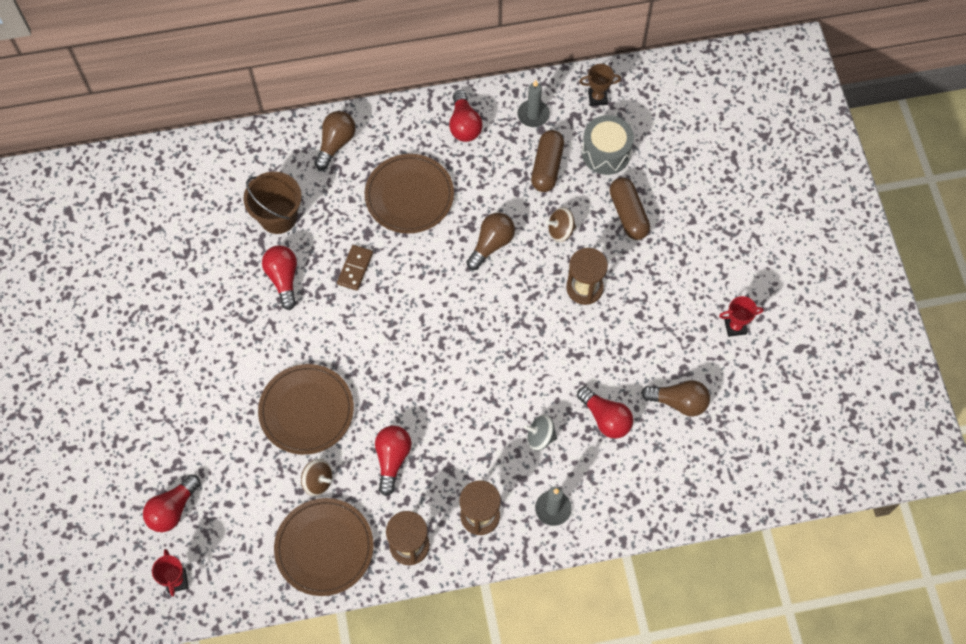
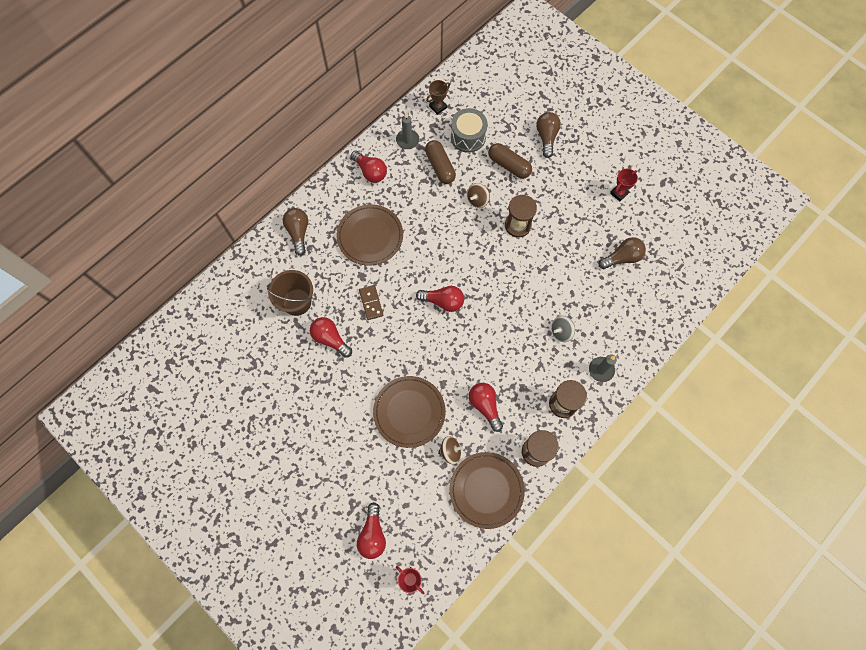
camera: 35 degrees left, 5 degrees up
brown light bulb [466,213,515,270] -> brown light bulb moved to [536,112,561,158]
red light bulb [577,387,633,439] -> red light bulb moved to [416,286,464,312]

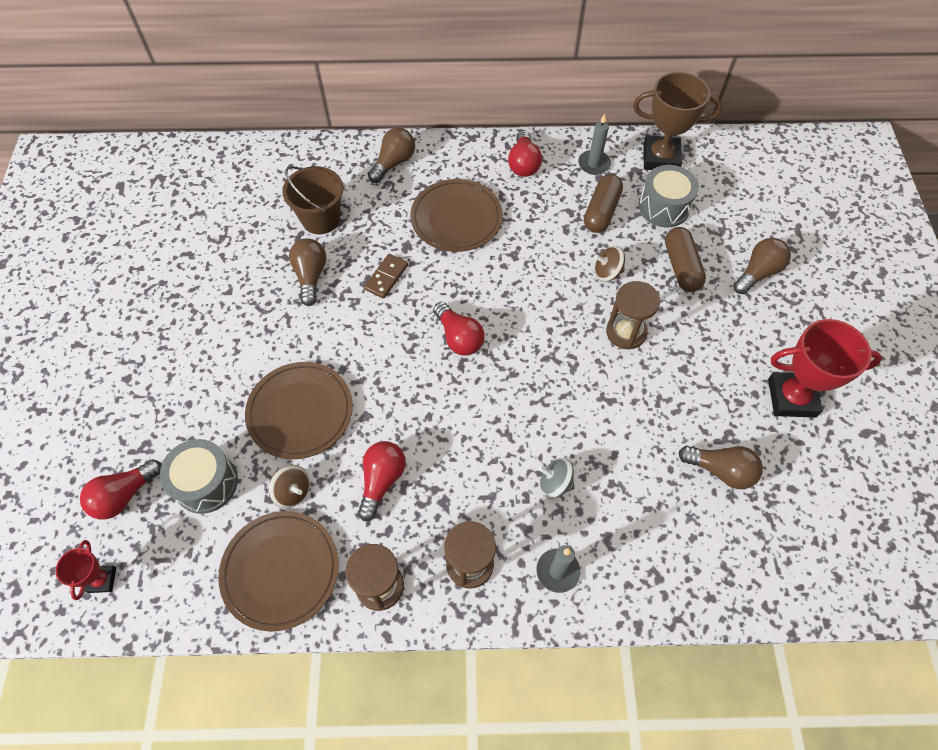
camera: 45 degrees right, 10 degrees down
red light bulb [310,317,352,358] -> brown light bulb [289,239,326,306]
brown trophy [426,80,450,115] -> brown trophy [633,72,722,170], size x1.95
red trophy [610,169,638,202] -> red trophy [768,319,882,418], size x1.95
none -> grey drum [160,439,238,514]

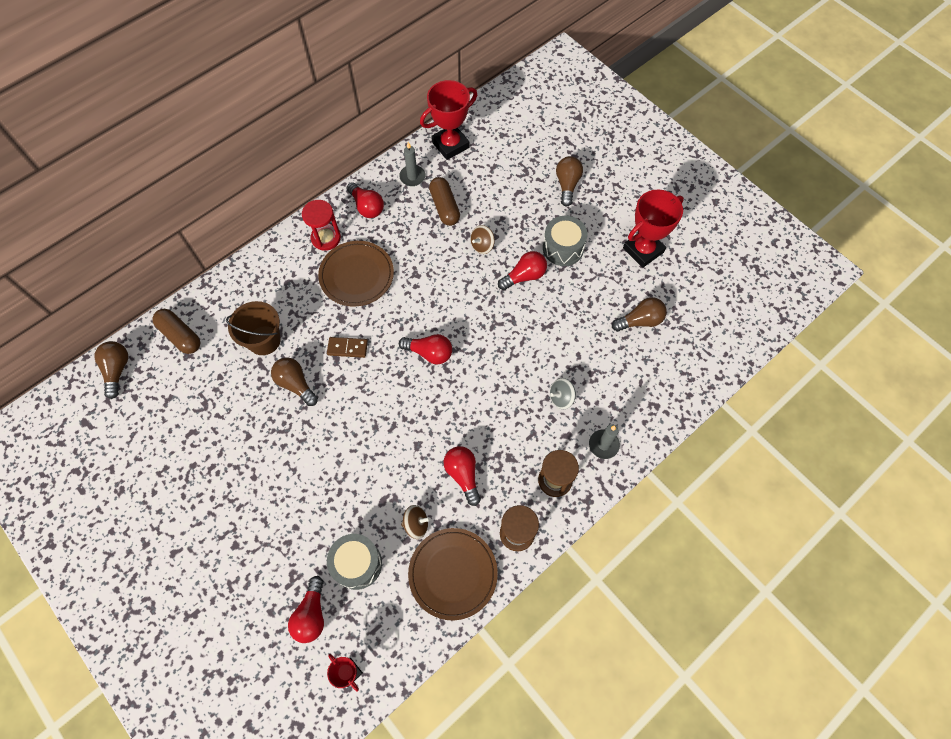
camera: 40 degrees left, 5 degrees up
brown plate [245,362,353,459] -> none
brown domino [364,254,408,299] -> brown domino turned 75 degrees counterclockwise [327,337,368,358]
brown light bulb [368,128,415,183] -> brown light bulb moved to [94,341,128,399]
brown hourglass [606,281,660,350] -> red light bulb [498,251,547,290]
brown trophy [633,72,722,170] -> red trophy [420,80,477,160]
grey drum [639,165,699,227] -> grey drum moved to [543,216,588,266]
brown capsule [665,227,706,292] -> brown capsule moved to [152,309,200,354]
none -> red hourglass [302,200,341,251]

